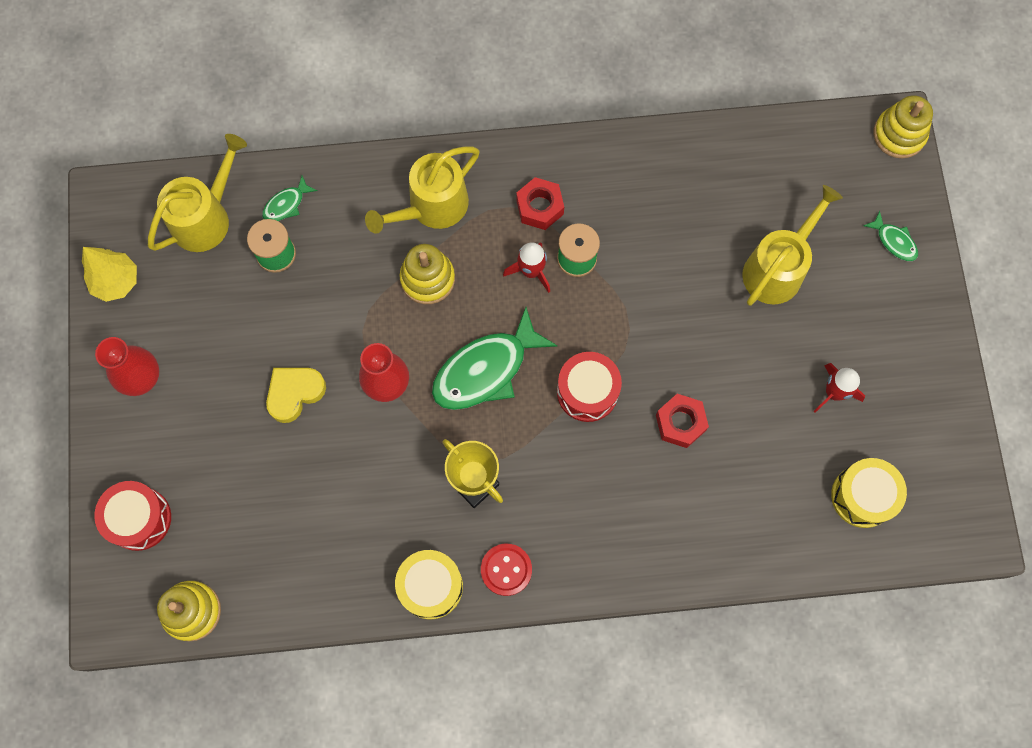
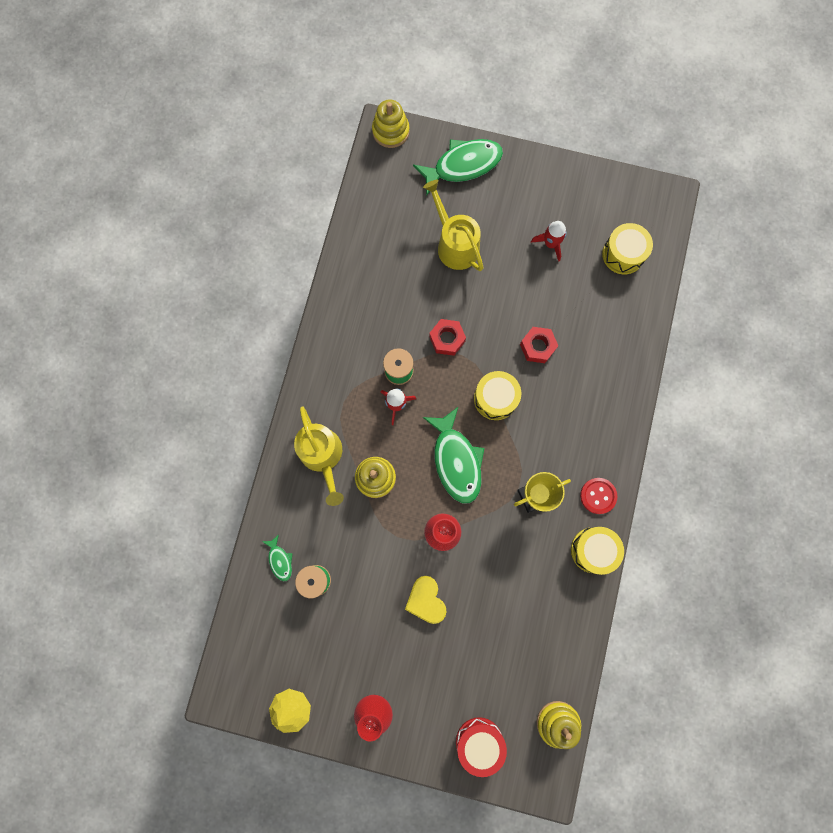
camera: 70 degrees left, 5 degrees up
yellow watering can [148,134,247,252] -> none
red nut [516,177,564,230] -> red nut moved to [429,319,466,356]
red drum [557,352,622,422] -> yellow drum [474,371,521,420]
green fish [863,211,918,261] -> green fish [413,139,503,195], size x2.13

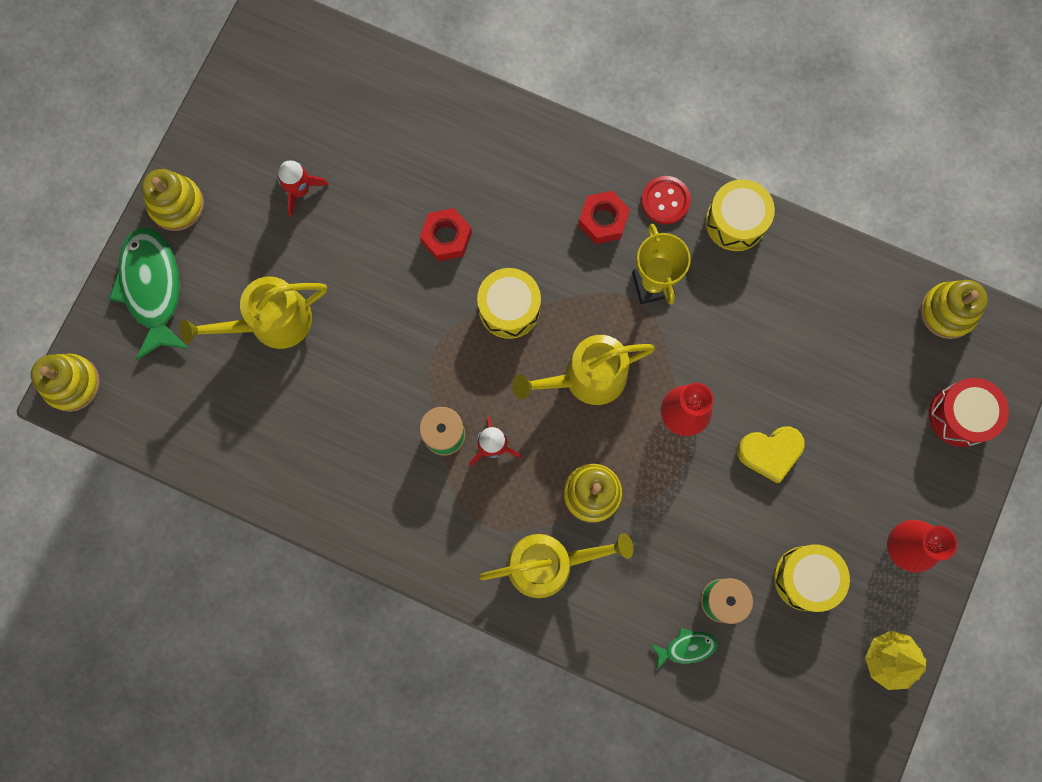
camera: 80 degrees left, 0 degrees up
green fish [423,406,484,503] -> yellow watering can [512,335,656,405]
red nut [429,319,466,356] -> red nut moved to [578,191,630,244]
yellow drum [602,223,653,274] -> yellow drum moved to [774,544,850,612]
none -> yellow stacking toy [142,169,204,231]

